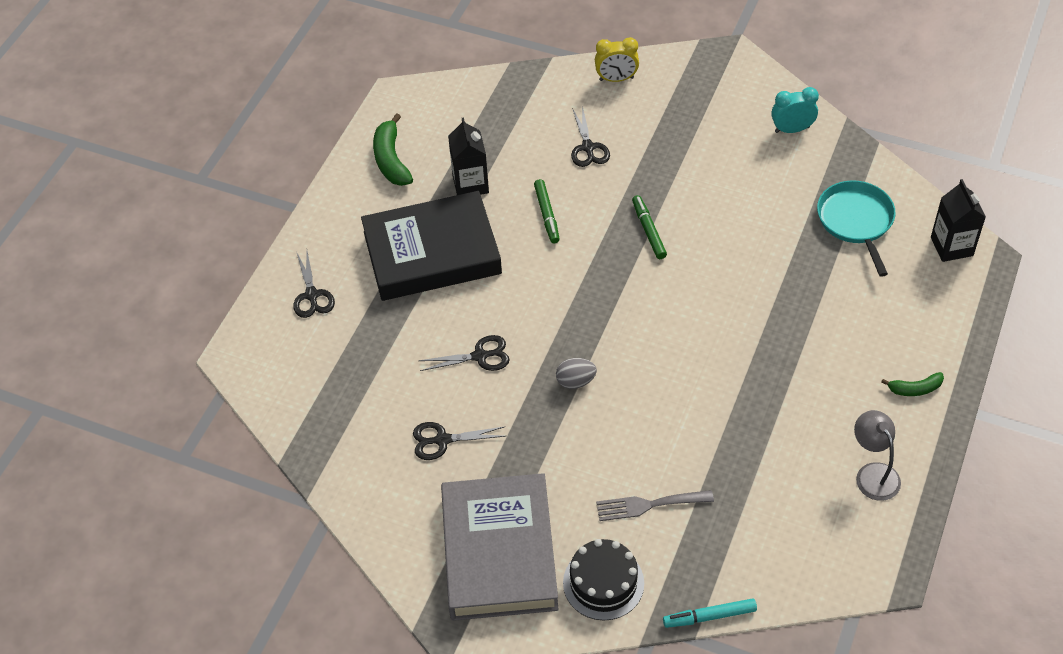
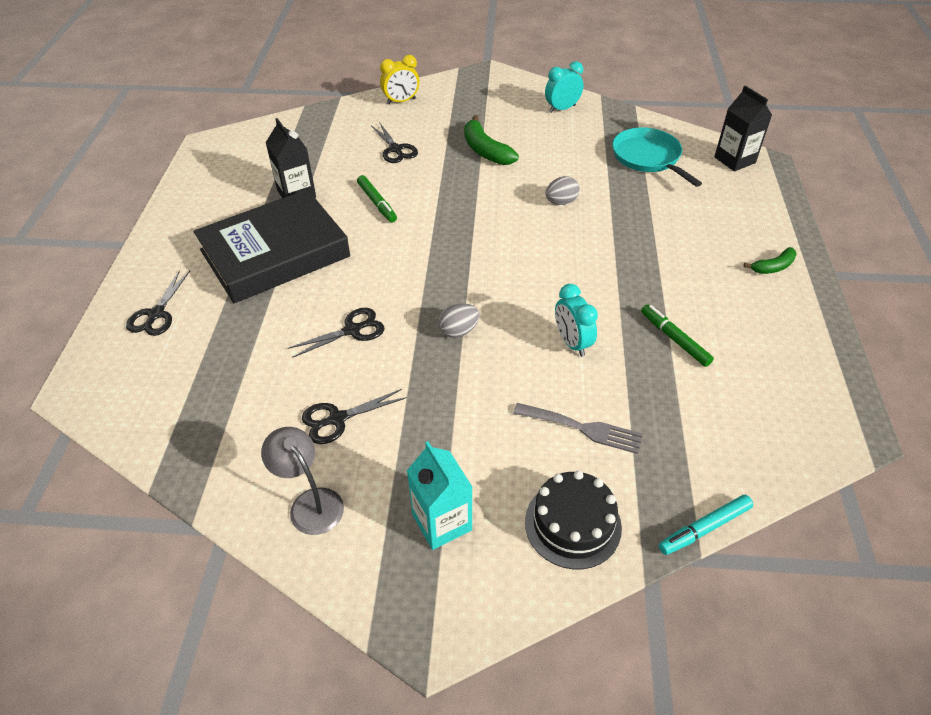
camera: 20 degrees left, 5 degrees down
black scissors [293,251,335,318] -> black scissors turned 45 degrees clockwise [126,270,190,336]
green banana [373,113,413,186] -> green banana moved to [464,115,519,165]
grey book [441,473,559,621] -> turquoise carton [407,441,472,550]
grey fork [596,490,714,521] -> grey fork turned 135 degrees counterclockwise [513,403,643,454]
green marker [632,195,667,259] -> green marker moved to [641,304,714,367]
grey lamp [854,410,901,501] -> grey lamp moved to [261,427,344,535]
none -> grey egg [545,176,580,205]
none -> turquoise clock [555,284,598,357]

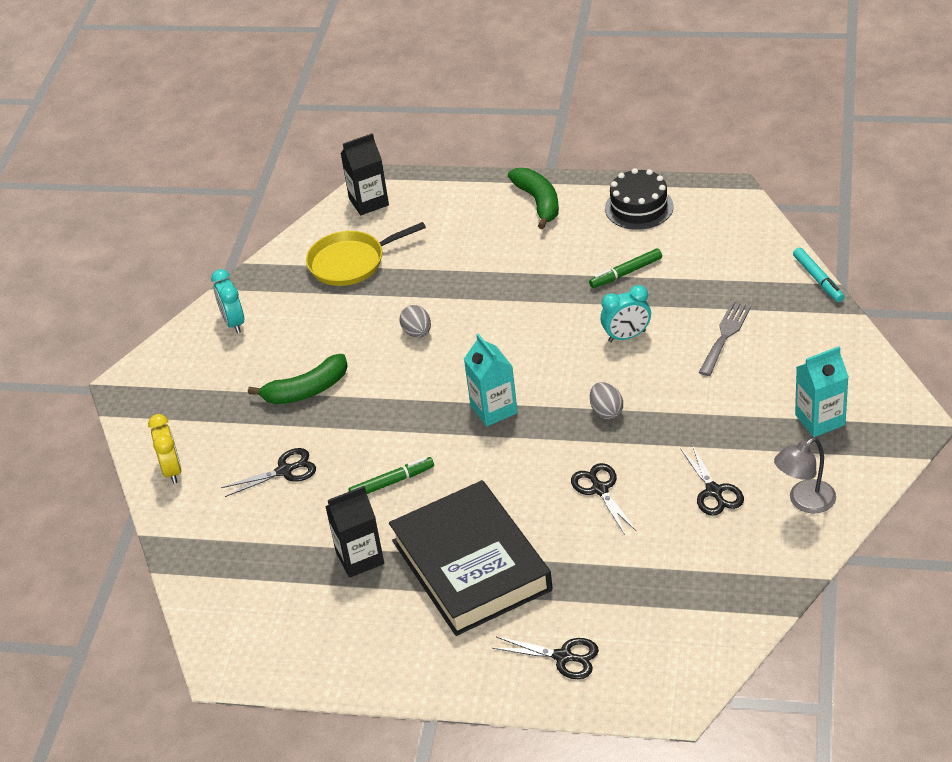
camera: 80 degrees left, 5 degrees down
black cake [525,470,622,569] -> black cake moved to [605,168,673,230]
turquoise pan [612,127,702,187] -> yellow pan [306,222,426,286]
green banana [743,247,797,274] -> green banana [508,168,559,229], size x1.69
none -> turquoise carton [464,333,518,427]

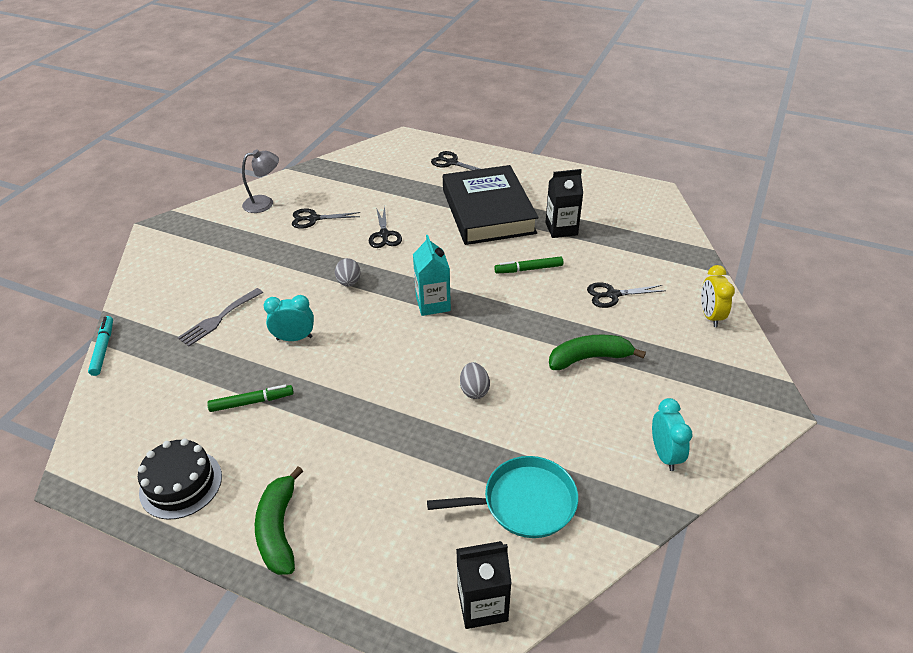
camera: 170 degrees left, 0 degrees up
yellow pan [306,222,426,286] -> turquoise pan [427,456,578,538]
black scissors [680,443,744,516] -> black scissors turned 90 degrees counterclockwise [292,208,360,229]
turquoise carton [795,346,849,437] -> none

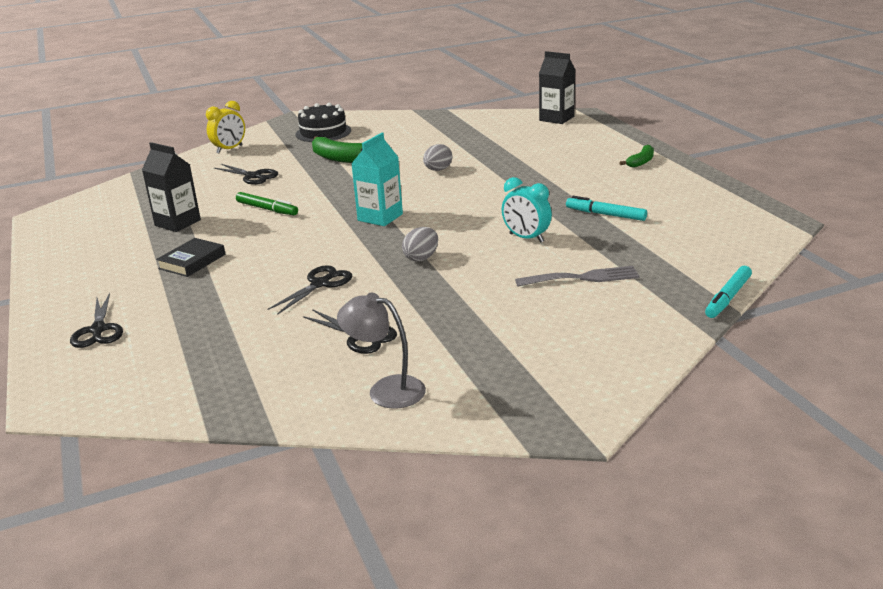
camera: 135 degrees left, 15 degrees down
black cake [138,439,222,520] -> black cake moved to [295,103,351,142]
green marker [207,385,294,412] -> turquoise marker [566,196,647,221]
green banana [255,466,303,575] -> green banana [619,145,654,168], size x0.59
turquoise pan [427,456,578,538] -> none
black book [443,165,539,245] -> black book [156,238,226,277], size x0.41
turquoise clock [652,398,692,471] -> none

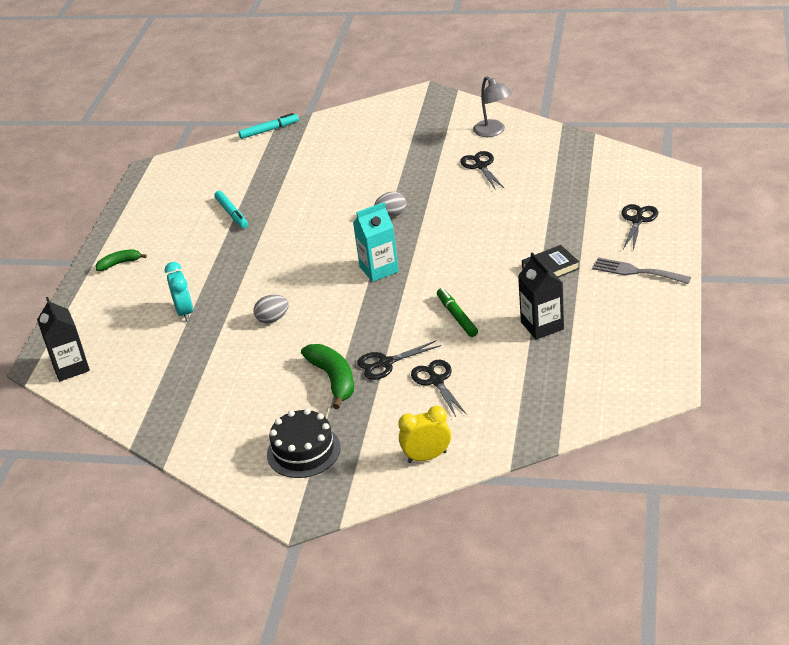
camera: 145 degrees left, 10 degrees up
black scissors [267,265,352,315] -> black scissors moved to [357,340,441,380]
turquoise clock [502,177,552,242] -> turquoise clock moved to [165,262,193,321]
grey fork [515,266,640,287] -> grey fork moved to [592,257,691,284]

